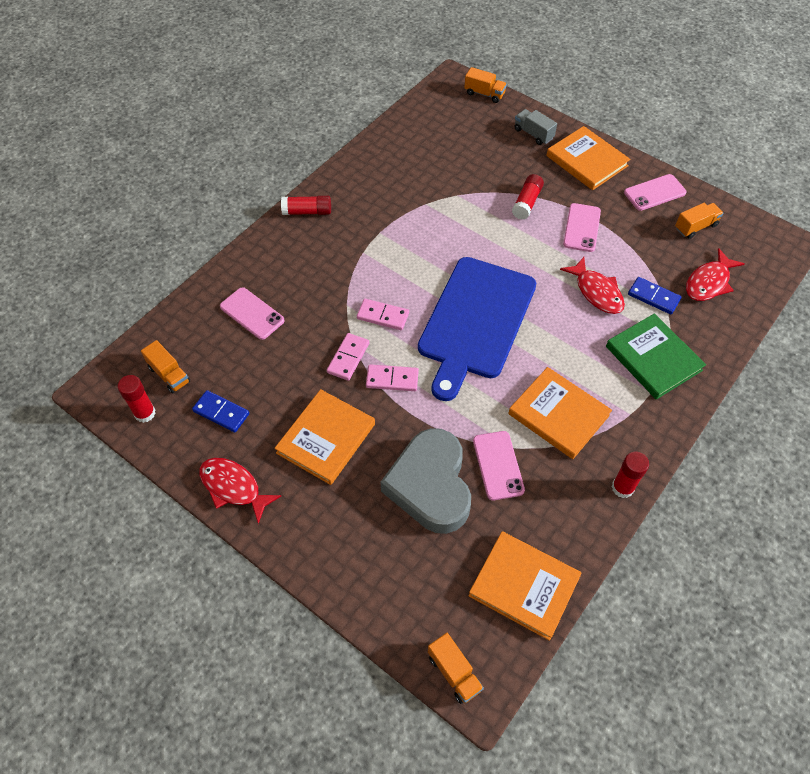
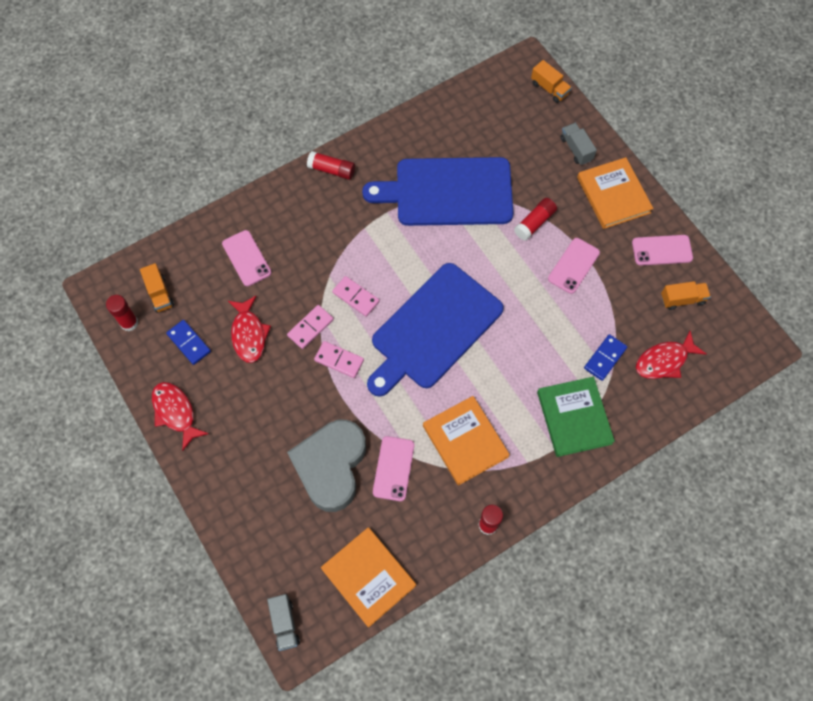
camera: 20 degrees right, 10 degrees up
orange book [274,389,375,485] -> none
orange truck [428,633,484,704] -> grey truck [267,594,300,651]
red fish [560,257,625,314] -> red fish moved to [228,296,271,363]
blue domino [628,277,681,314] -> blue domino turned 75 degrees clockwise [584,334,627,381]
none -> blue cutting board [362,157,513,226]

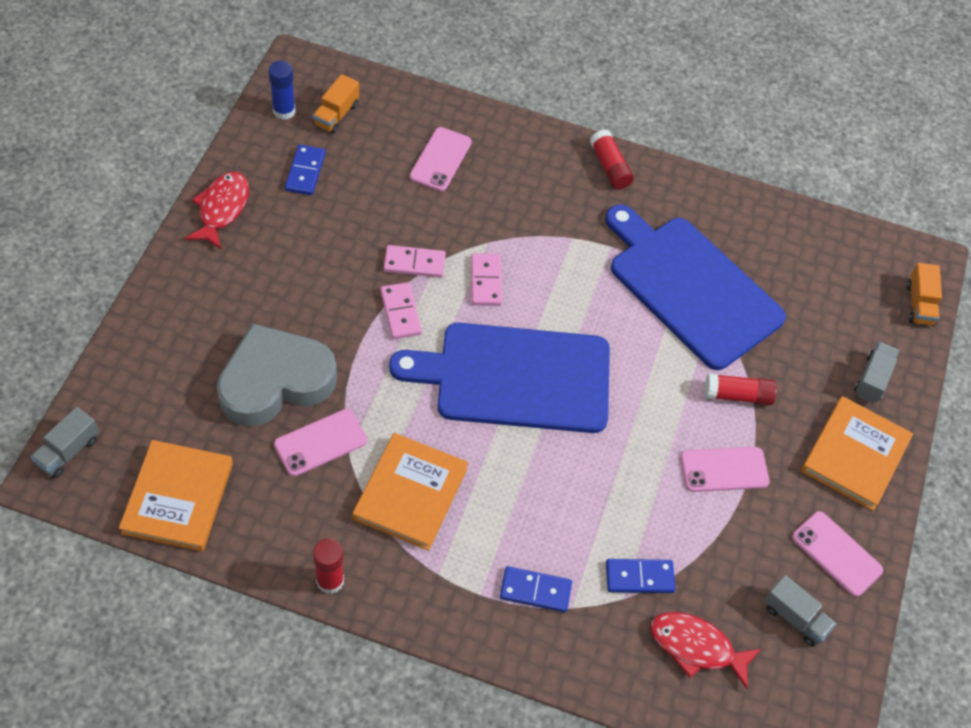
camera: 45 degrees right, 10 degrees down
red glue stick [106,295,138,331] -> blue glue stick [269,61,295,120]
red fish [228,296,271,363] -> none
green book [537,377,615,457] -> blue domino [500,566,572,613]
orange truck [661,281,711,310] -> grey truck [764,575,836,647]

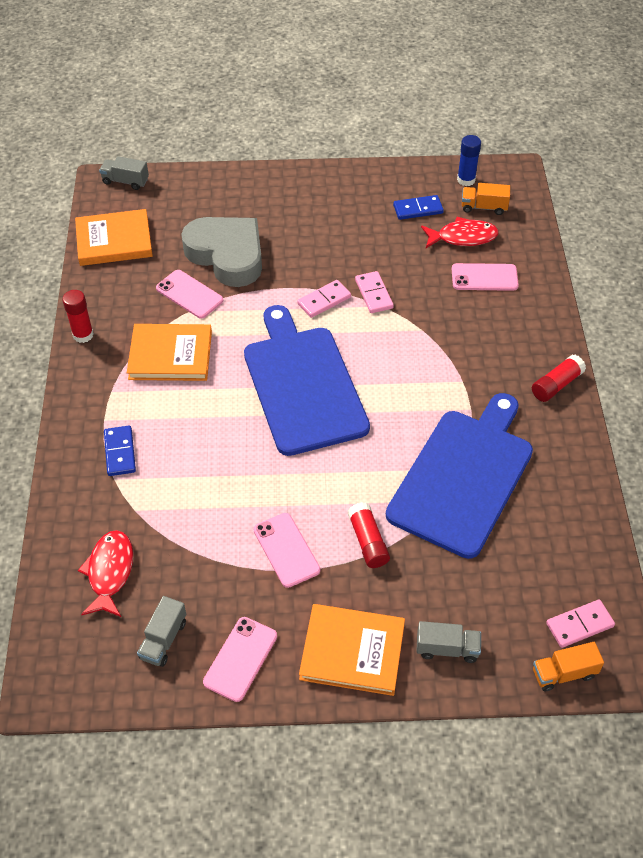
camera: 75 degrees right, 5 degrees down
red fish [185,172,249,249] -> red fish moved to [421,217,499,248]
pink domino [471,253,502,306] -> pink domino moved to [546,599,615,648]
blue domino [606,559,675,593] -> none

